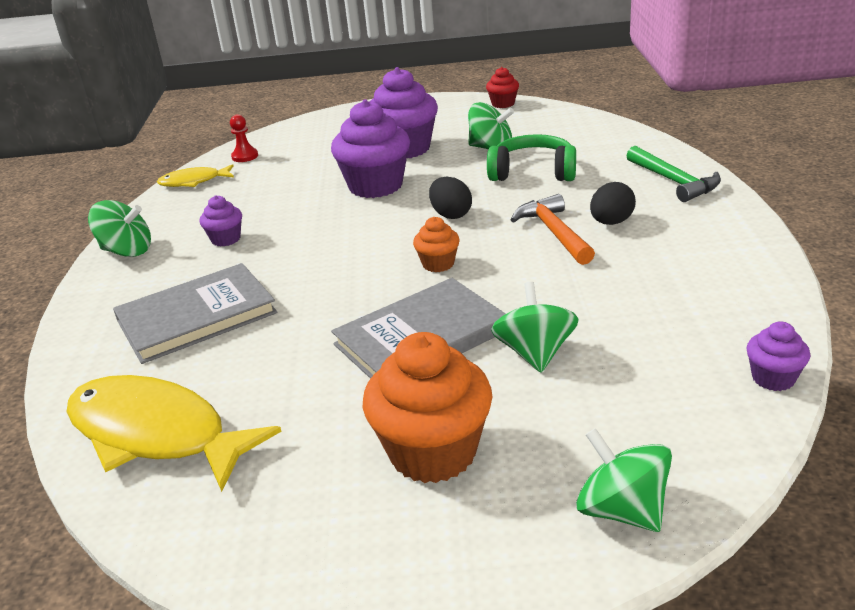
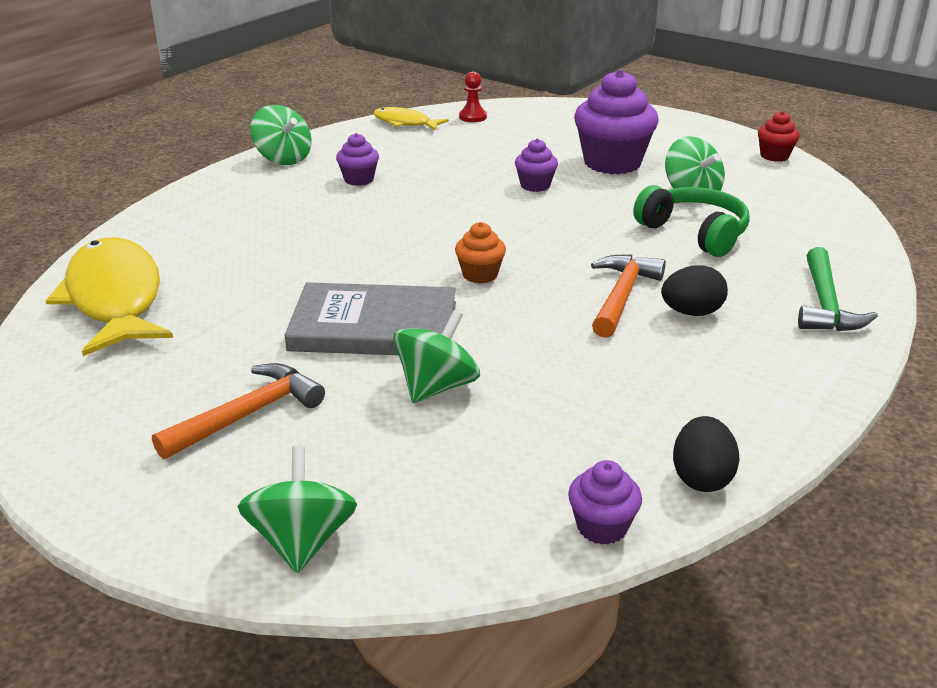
camera: 35 degrees right, 0 degrees up
grey book [113,263,277,364] -> none
purple cupcake [331,99,410,198] -> purple cupcake [515,139,558,192], size x0.50
orange cupcake [362,332,492,483] -> orange hammer [152,363,325,459]
black egg [429,176,472,219] -> black egg moved to [673,416,739,492]

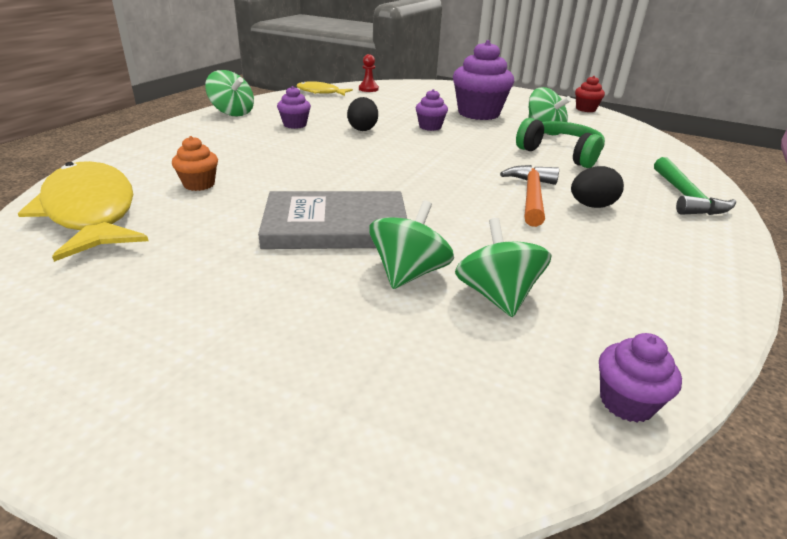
camera: 10 degrees left, 0 degrees up
orange hammer [152,363,325,459] -> none
green spinning top [238,446,357,573] -> green spinning top moved to [455,218,552,317]
orange cupcake [455,222,506,283] -> orange cupcake moved to [172,136,218,191]
black egg [673,416,739,492] -> black egg moved to [347,97,378,131]

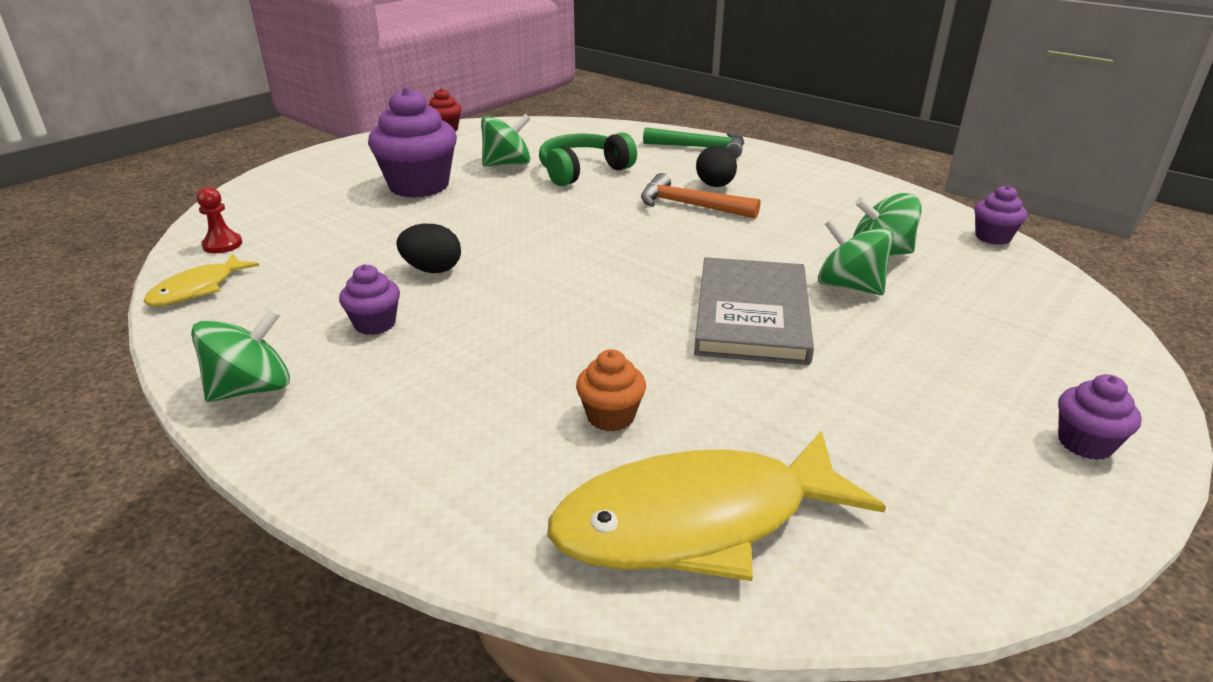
camera: 75 degrees left, 0 degrees up
purple cupcake [416,89,448,131] -> purple cupcake moved to [1058,374,1142,460]

